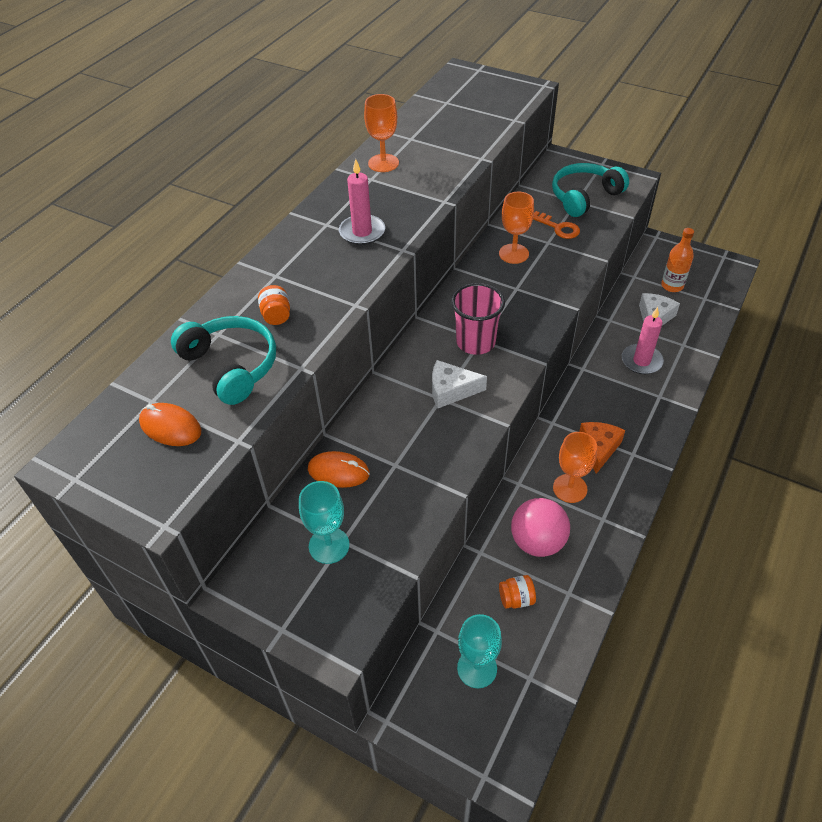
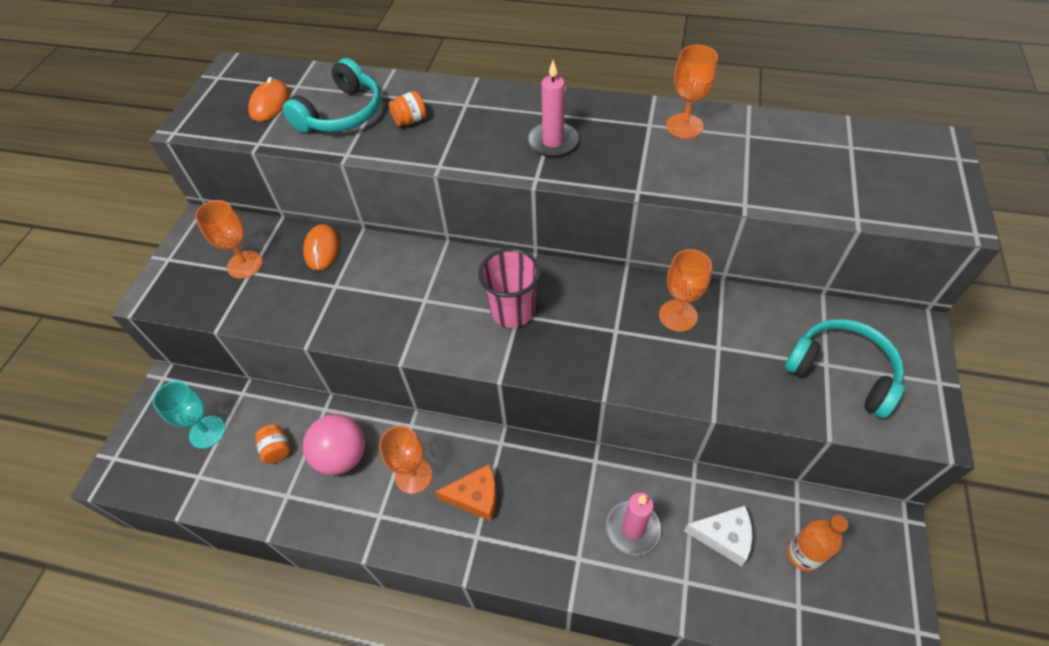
camera: 75 degrees right, 5 degrees up
turquoise goblet [299,481,349,564] -> orange goblet [195,200,263,279]
white cheese [432,360,487,408] -> none
orange key [533,211,580,239] -> none

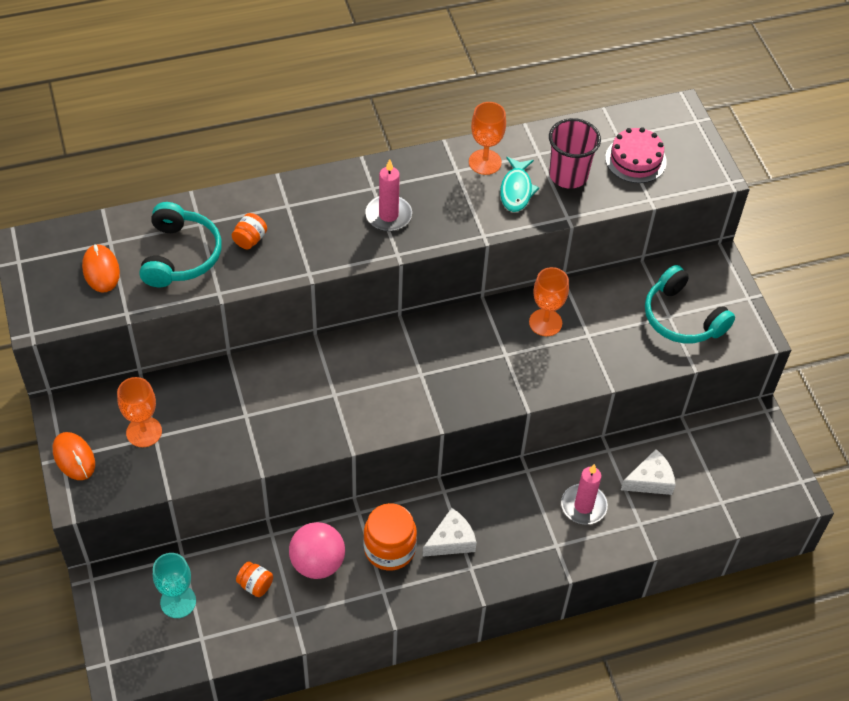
camera: 35 degrees left, 0 degrees up
orange mouse [303,224,339,270] -> orange mouse moved to [53,432,95,480]
orange goblet [379,425,432,494] -> orange jar [363,503,417,571]
orange cheese [435,464,497,522] -> white cheese [422,508,477,557]
pink cup [478,248,541,328] -> pink cup moved to [549,118,601,189]
turquoise headphones [784,319,905,419] -> turquoise headphones turned 135 degrees counterclockwise [645,265,735,343]
orange bottle [787,515,848,571] -> none
none -> turquoise fish [500,157,539,212]
none -> pink cake [605,127,667,183]

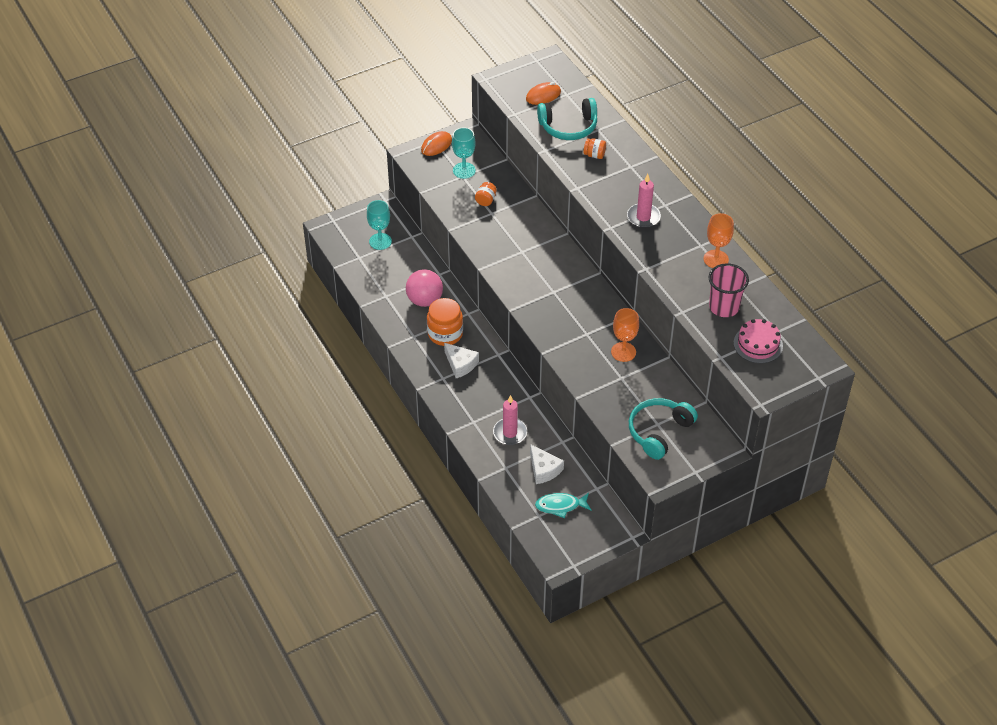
camera: 80 degrees right, 5 degrees down
orange goblet [117,377,162,447] -> turquoise goblet [452,127,476,179]
orange jar [236,561,273,597] -> orange jar moved to [475,182,497,206]
turquoise fish [500,157,539,212] -> turquoise fish moved to [535,493,592,518]

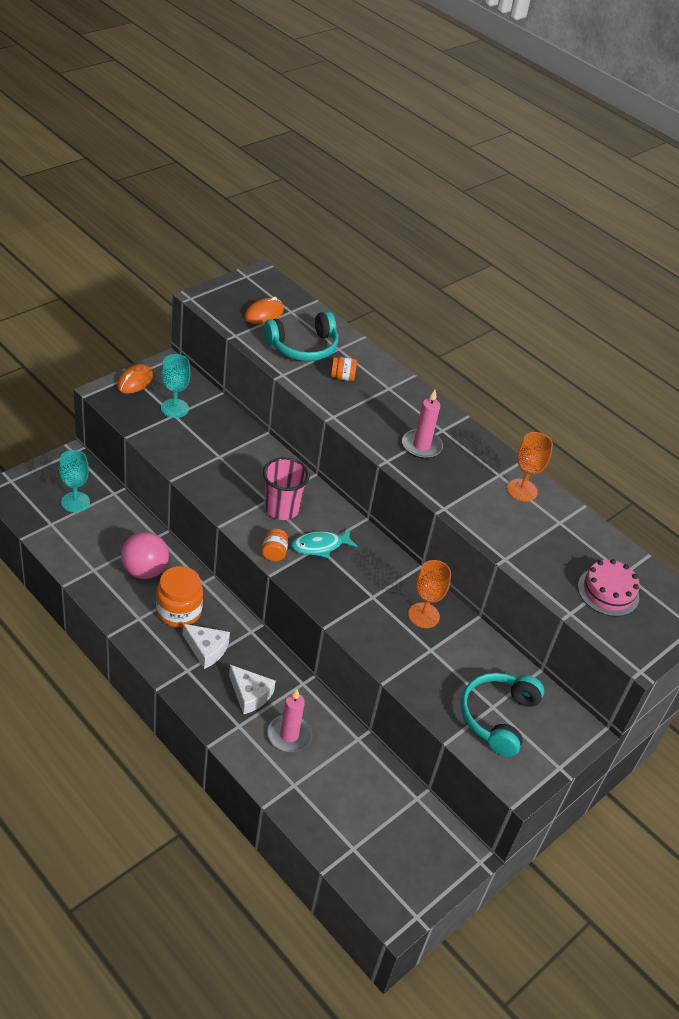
camera: 20 degrees left, 5 degrees down
orange jar [475,182,497,206] -> orange jar moved to [262,529,288,561]
white cheese [530,444,564,484] -> white cheese moved to [229,665,276,715]
turquoise fish [535,493,592,518] -> turquoise fish moved to [291,529,358,558]
pink cup [709,263,749,317] -> pink cup moved to [263,457,310,520]

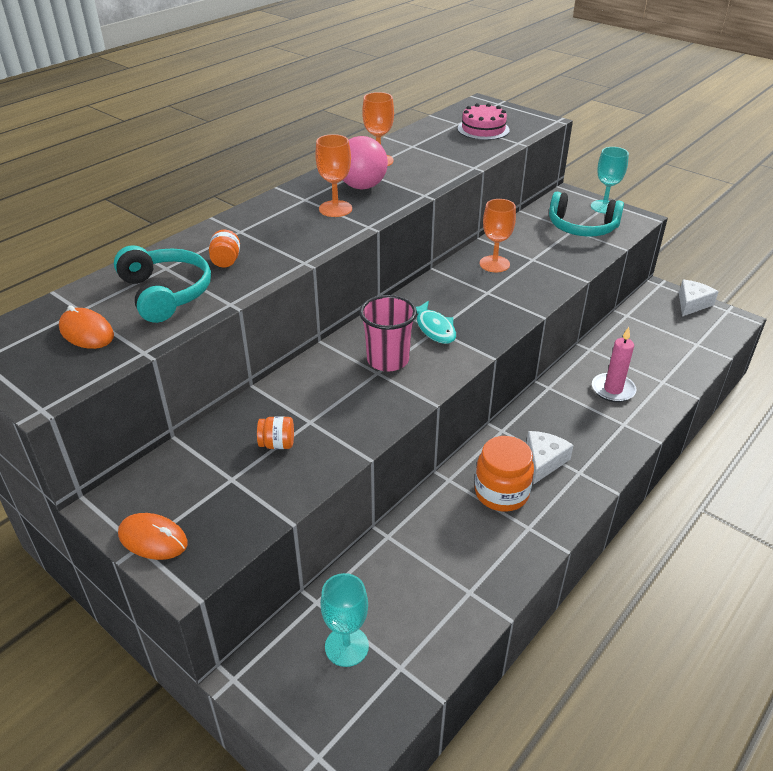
camera: 90 degrees left, 5 degrees down
pink ball [121,532,169,579] -> pink ball moved to [343,136,388,189]
turquoise goblet [161,354,191,418] -> turquoise goblet moved to [591,147,629,214]
white cheese [229,665,276,715] -> white cheese moved to [679,279,718,317]
orange jar [262,529,288,561] -> orange jar moved to [257,417,294,449]
pink candle [402,390,443,459] -> orange goblet [315,134,352,217]

